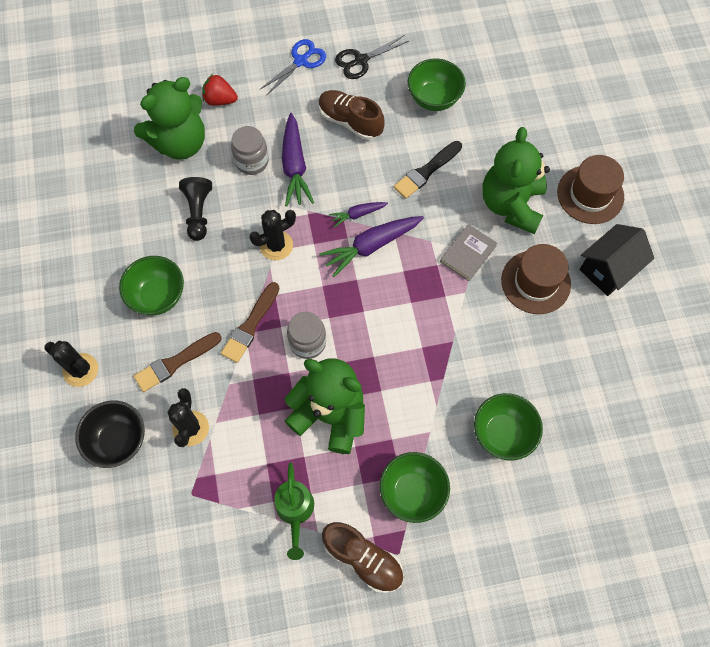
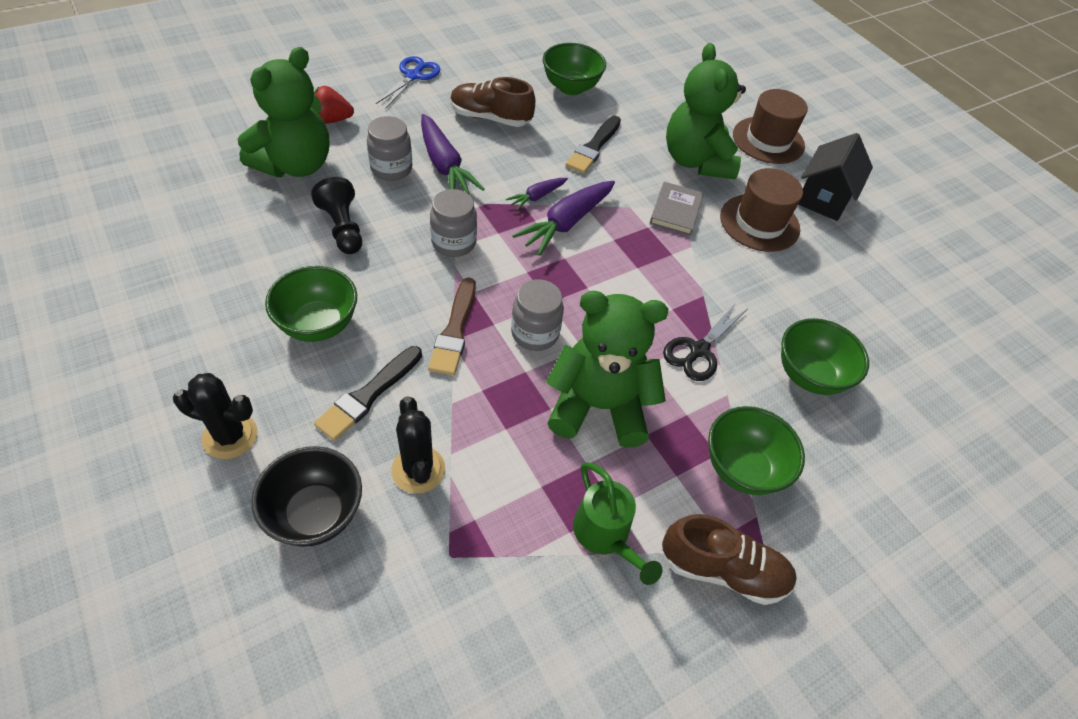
camera: 25 degrees left, 15 degrees down
brown brush [134,332,222,392] -> black brush [314,346,422,441]
black cactus [249,210,296,260] -> grey jar [430,189,477,257]
black scissors [335,35,409,79] -> black scissors moved to [663,303,747,381]

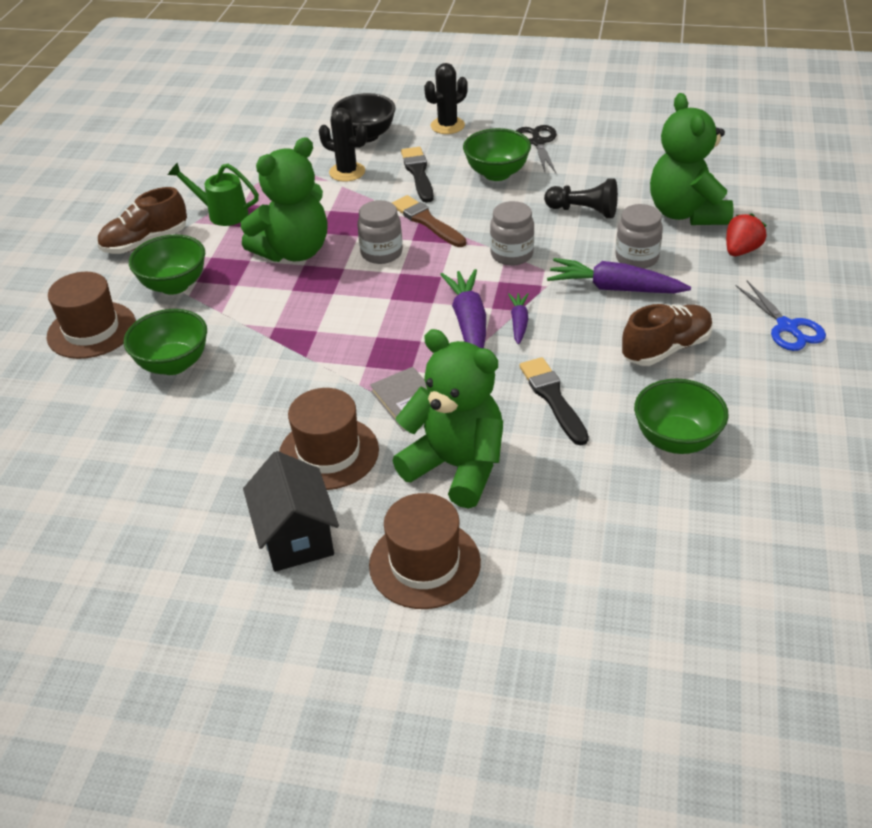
camera: 140 degrees right, 10 degrees down
black scissors [663,303,747,381] -> black scissors moved to [516,125,557,173]
none -> brown hat [47,272,136,359]

